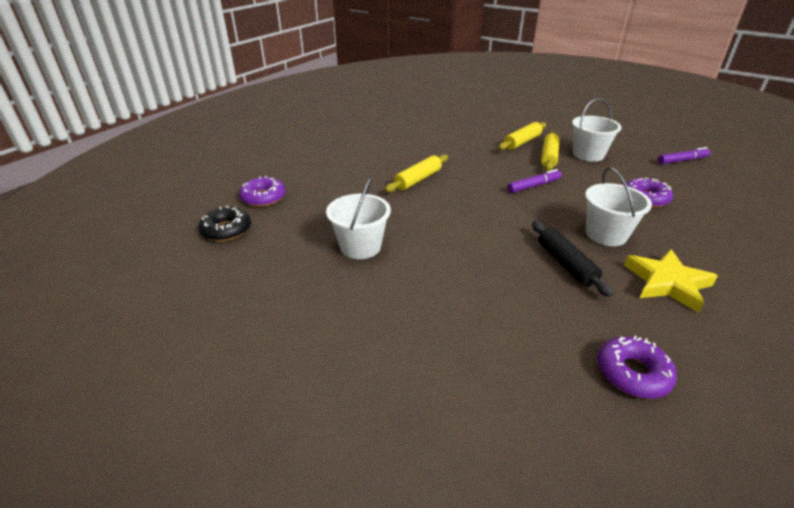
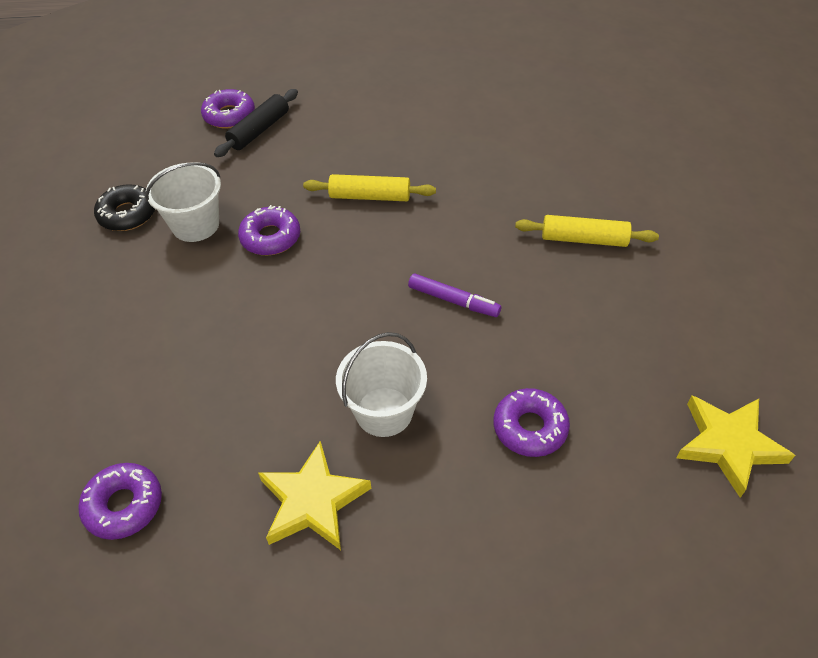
camera: 55 degrees right, 15 degrees up
black donut [198,206,251,242] -> black donut moved to [94,184,155,231]
black rolling pin [532,221,613,297] -> black rolling pin moved to [214,89,298,157]
yellow rolling pin [541,132,560,171] -> none
white bucket [572,98,622,162] -> none
purple marker [658,147,711,164] -> yellow star [676,395,795,498]
none -> purple donut [238,205,300,255]

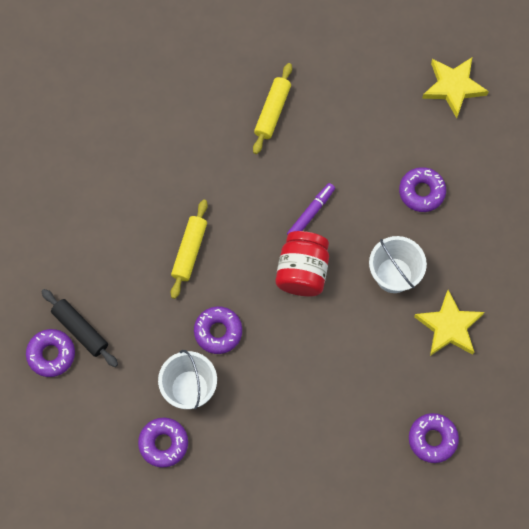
camera: 80 degrees left, 20 degrees up
black donut [94,184,155,231] -> purple donut [138,418,188,468]
none -> red jar [276,231,329,297]

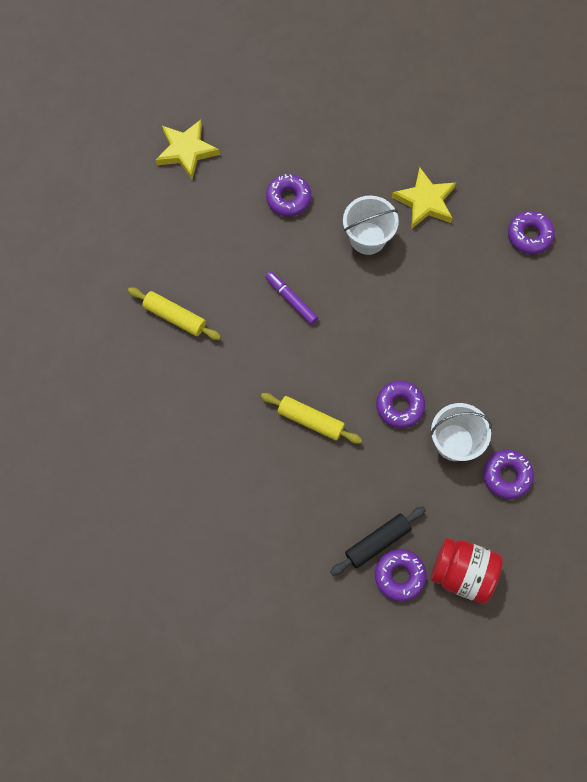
camera: 80 degrees left, 0 degrees up
red jar [276,231,329,297] -> red jar moved to [431,538,503,604]

